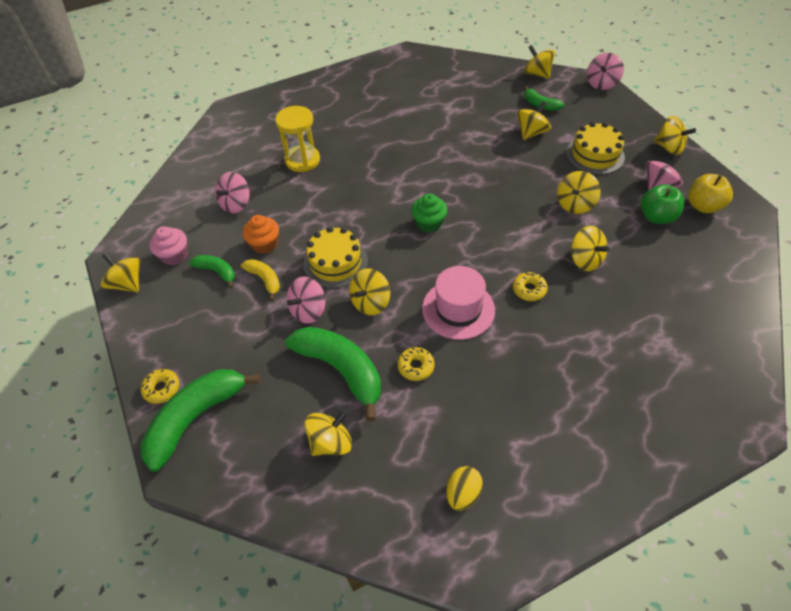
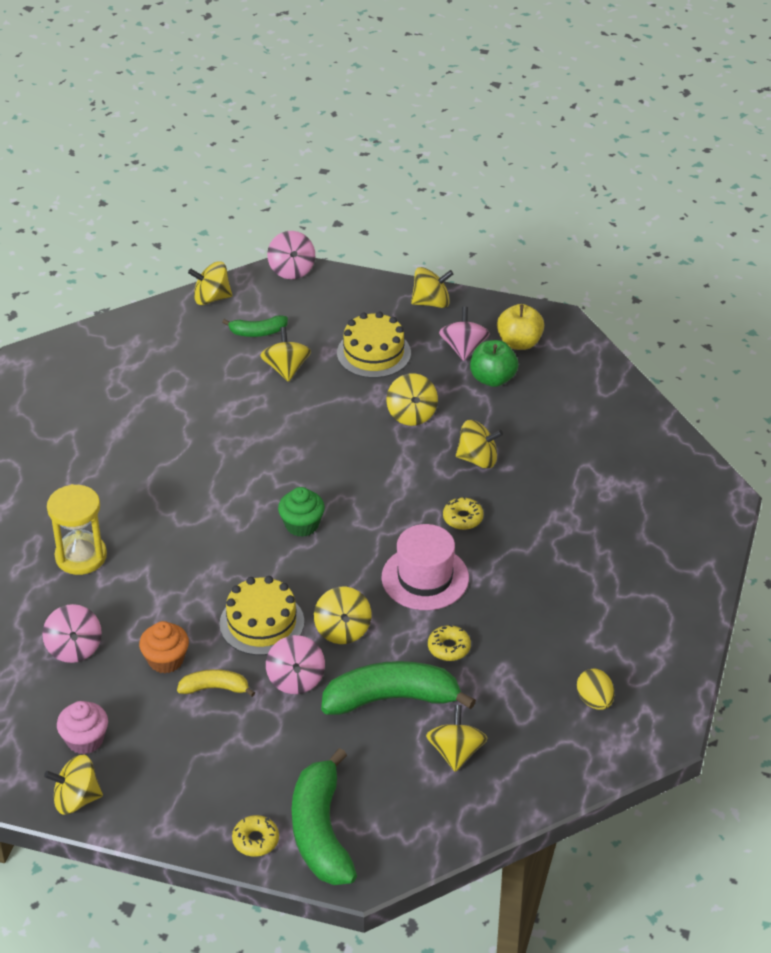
camera: 50 degrees left, 10 degrees down
green banana [189,255,235,288] -> none

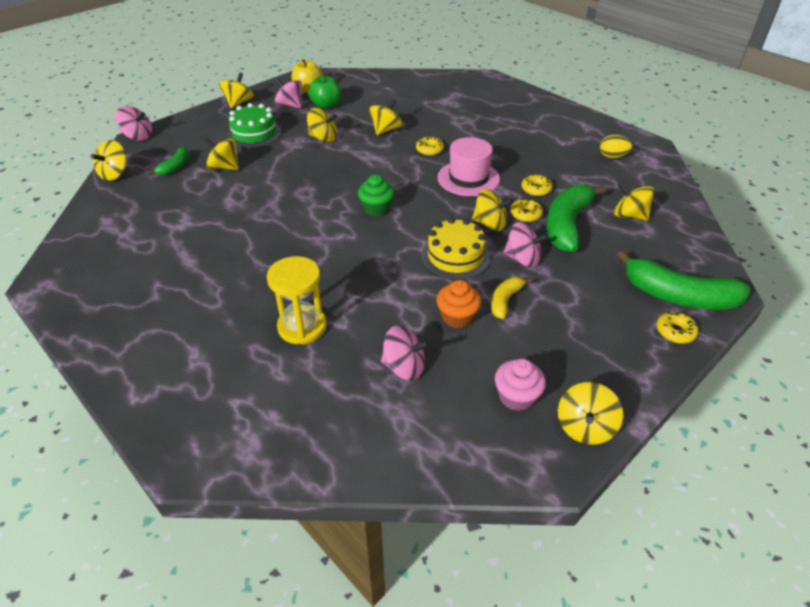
camera: 60 degrees left, 0 degrees up
yellow cake [337,312,411,378] -> green cake [227,103,282,148]
none -> yellow donut [510,198,543,222]

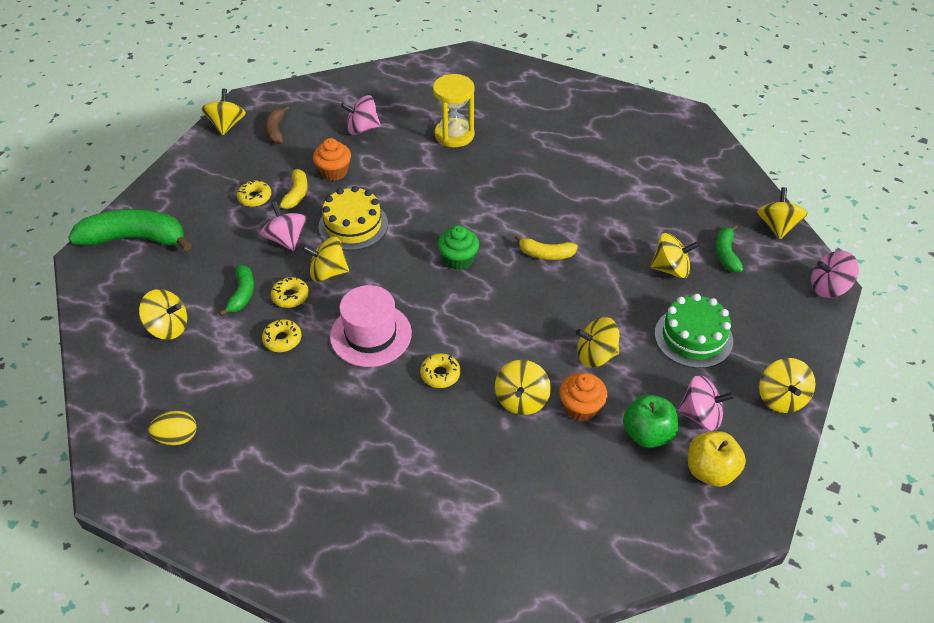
camera: 160 degrees right, 5 degrees up
pink cupcake [495,358,546,411] -> brown banana [265,106,289,144]
pink spinning top [504,222,548,268] -> pink spinning top turned 60 degrees clockwise [260,201,306,251]
green banana [547,184,606,252] -> green banana [219,265,254,316], size x0.51
yellow donut [656,312,699,344] -> yellow donut moved to [237,180,272,207]
none -> yellow banana [514,235,578,260]
none -> orange cupcake [559,373,607,422]

